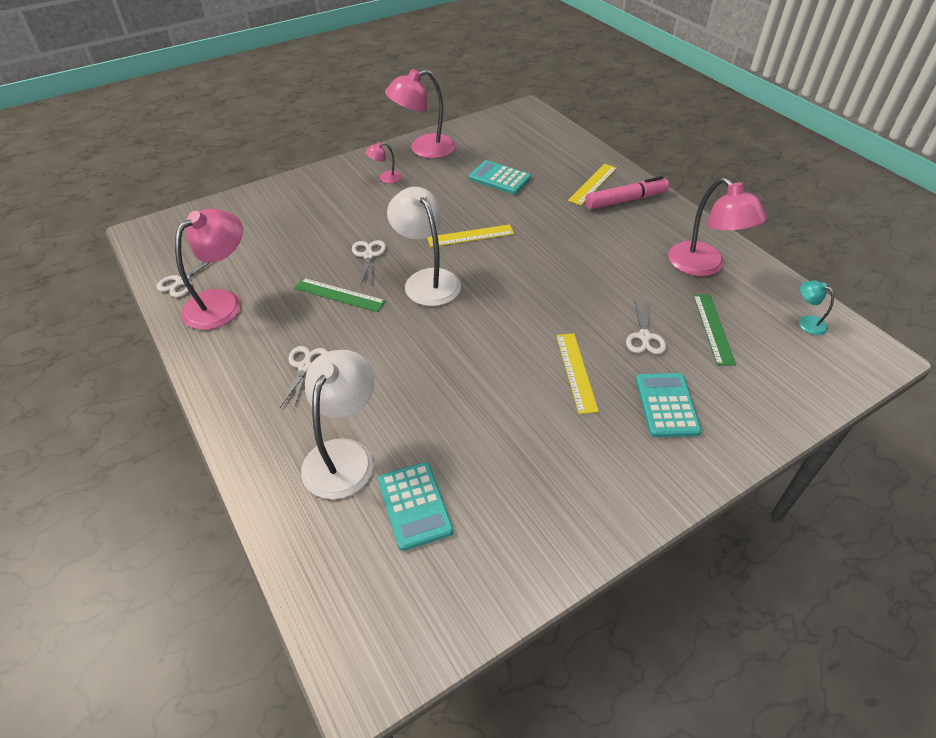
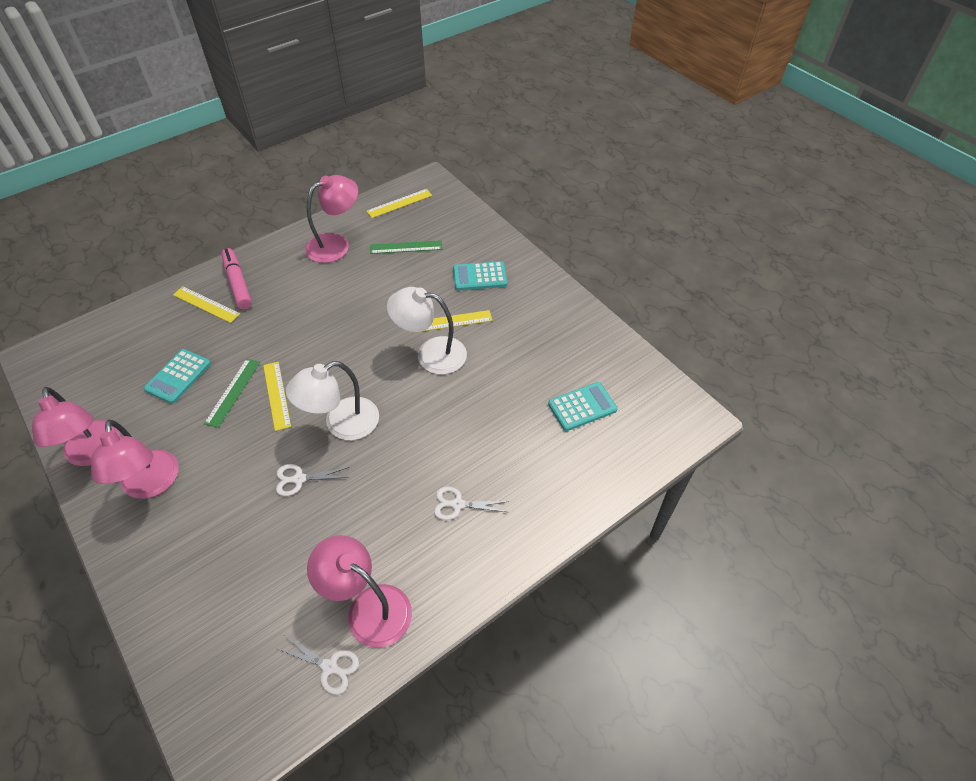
camera: 95 degrees left, 5 degrees up
green ruler [294,278,386,312] -> green ruler moved to [204,359,260,428]
white lamp [301,350,375,499] -> white lamp moved to [387,287,467,374]
pink lamp [366,142,401,183] -> pink lamp [91,420,179,499], size x2.16
white scissors [626,300,666,354] -> none
turquoise lamp [799,281,834,335] -> yellow ruler [366,189,432,218]

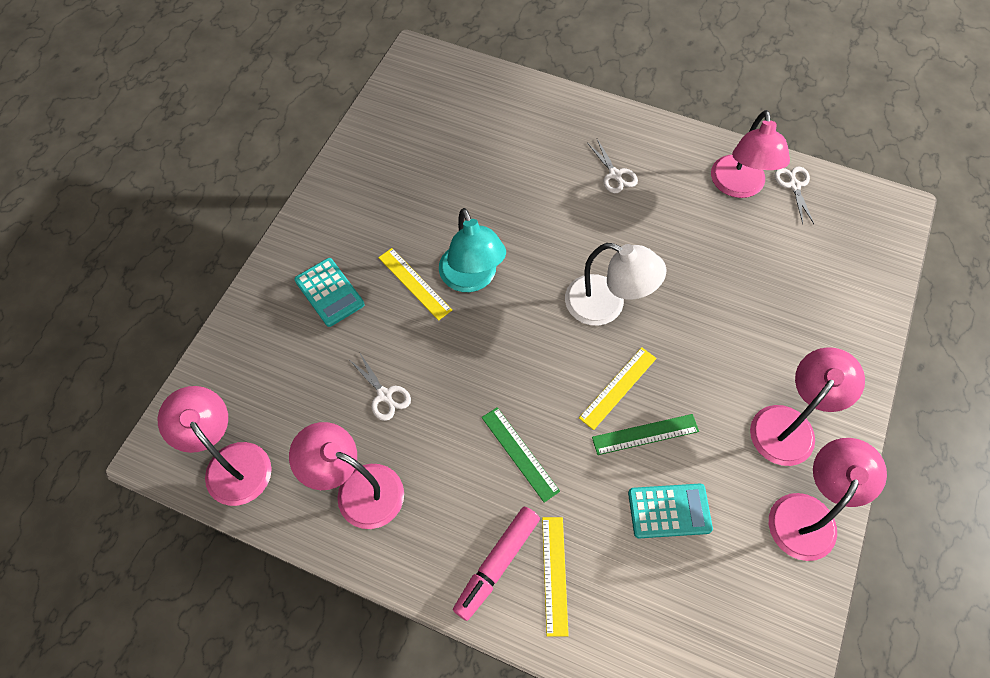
camera: 120 degrees left, 10 degrees up
white scissors [276,464,349,496] -> white scissors moved to [350,353,411,421]
yellow ruler [366,189,432,218] -> pink lamp [158,386,272,506]
green ruler [370,240,442,254] -> green ruler moved to [482,407,560,503]
white lamp [387,287,467,374] -> turquoise lamp [439,208,506,292]
turquoise calculator [548,382,618,431] -> none

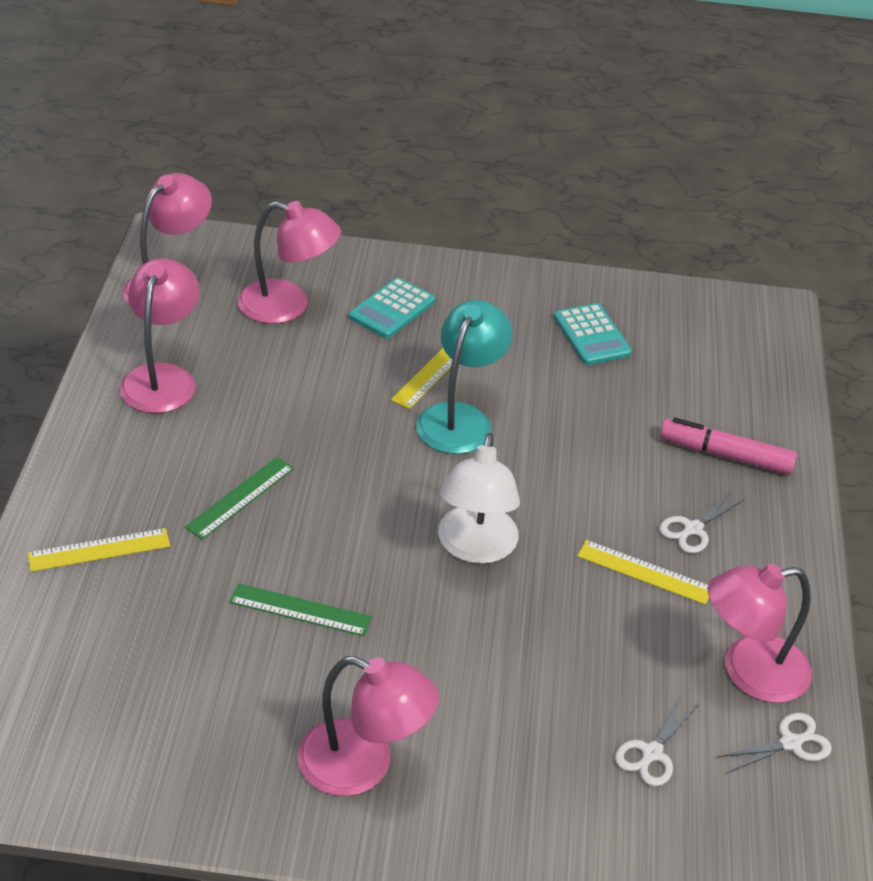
camera: 70 degrees right, 20 degrees down
white scissors [350,353,411,421] -> white scissors moved to [615,695,699,787]
turquoise lamp [439,208,506,292] -> turquoise lamp turned 150 degrees clockwise [416,300,513,454]
pink marker [453,507,540,621] -> pink marker moved to [660,417,797,475]
yellow ruler [579,347,657,430] -> yellow ruler moved to [577,540,709,605]
green ruler [592,414,699,455] -> green ruler turned 45 degrees counterclockwise [229,583,372,636]
turquoise calculator [628,484,713,538] -> turquoise calculator moved to [554,303,632,365]
pink lamp [769,438,887,561] -> pink lamp moved to [238,201,341,324]

